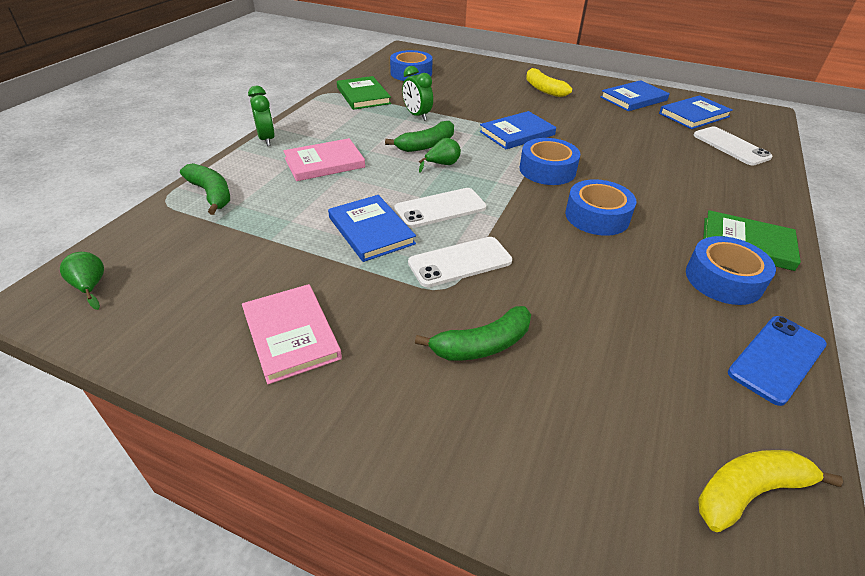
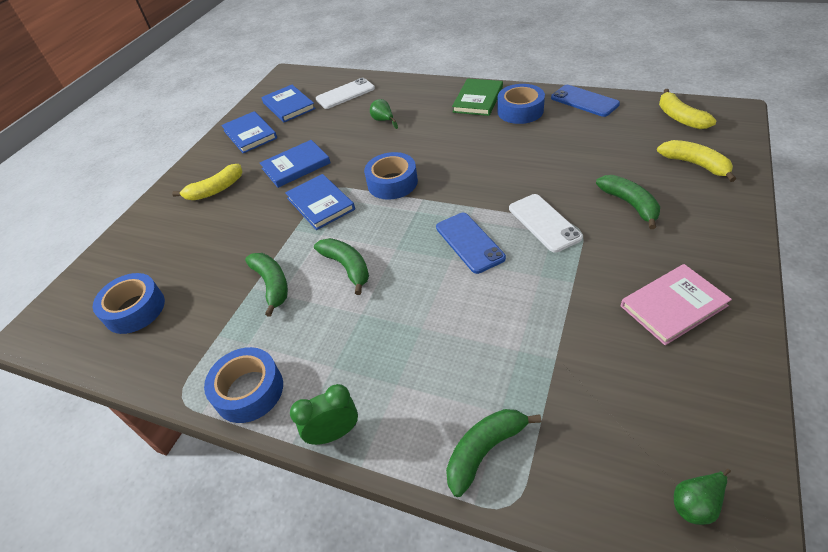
camera: 85 degrees left, 5 degrees up
pink book [283,138,365,181] -> none
blue book [328,195,416,262] -> blue book moved to [260,140,331,188]
green book [337,76,391,110] -> none
white phone [394,188,486,228] -> blue phone [436,213,506,274]
green clock [402,66,433,121] -> green banana [245,253,288,317]
green pear [419,138,461,173] -> green pear moved to [370,99,398,129]
blue tape [565,179,636,236] -> blue tape moved to [204,347,283,423]
none -> yellow banana [657,140,736,182]

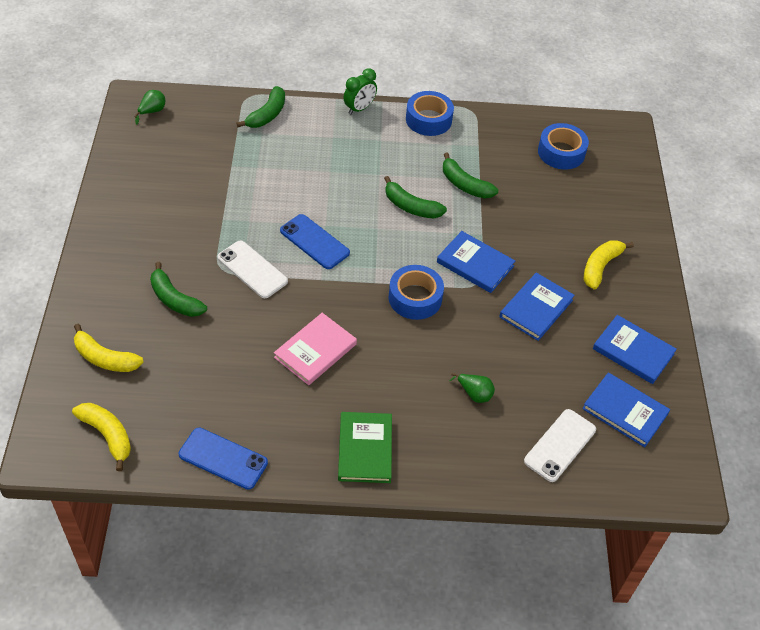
camera: 150 degrees right, 5 degrees up
blue tape [497,84,545,124] -> none
pink book [621,264,732,345] -> pink book moved to [274,313,357,385]

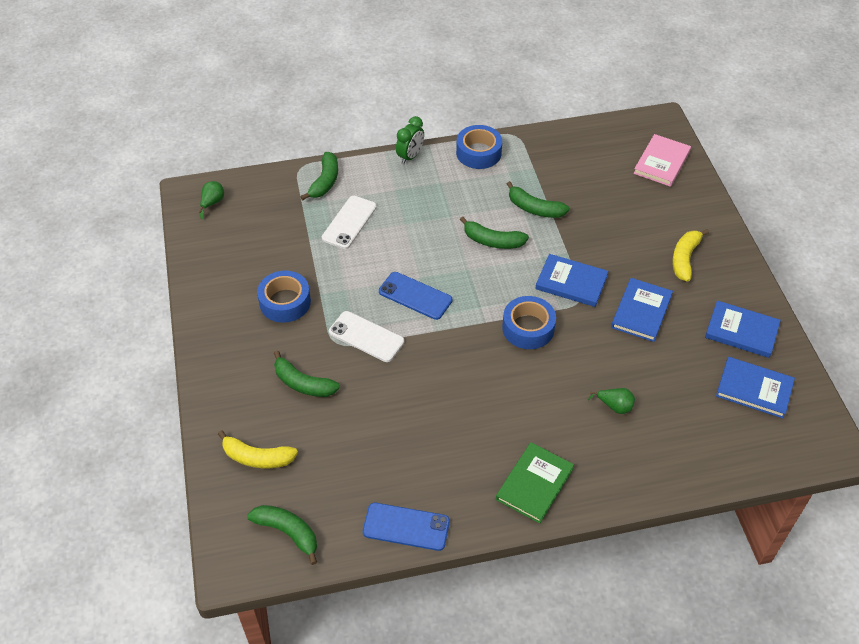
camera: 10 degrees left, 0 degrees up
yellow banana [72,403,131,471] -> green banana [247,505,317,565]
pink book [274,313,357,385] -> pink book moved to [633,134,691,187]
green book [338,412,392,483] -> green book turned 45 degrees clockwise [496,442,574,524]
white phone [524,409,596,482] -> white phone moved to [322,196,377,249]
blue tape [538,123,589,170] -> blue tape moved to [257,271,311,323]

